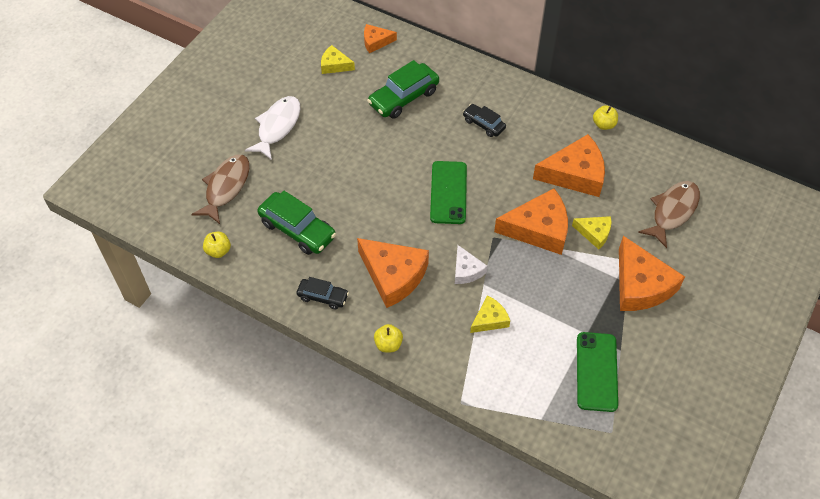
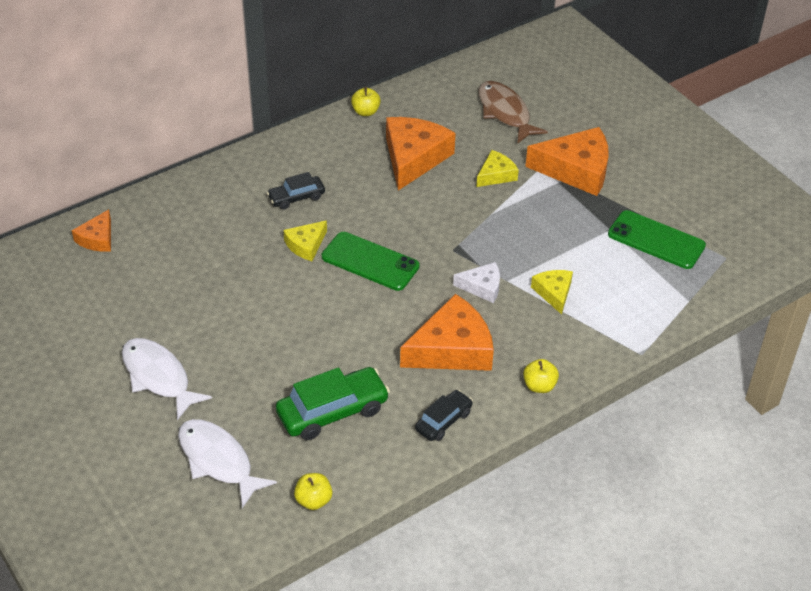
camera: 65 degrees left, 10 degrees down
brown fish [191,155,250,224] -> white fish [178,419,277,508]
yellow cheese [321,45,355,74] -> yellow cheese moved to [283,220,327,261]
green car [367,60,439,119] -> none
orange cheese [494,188,568,255] -> none

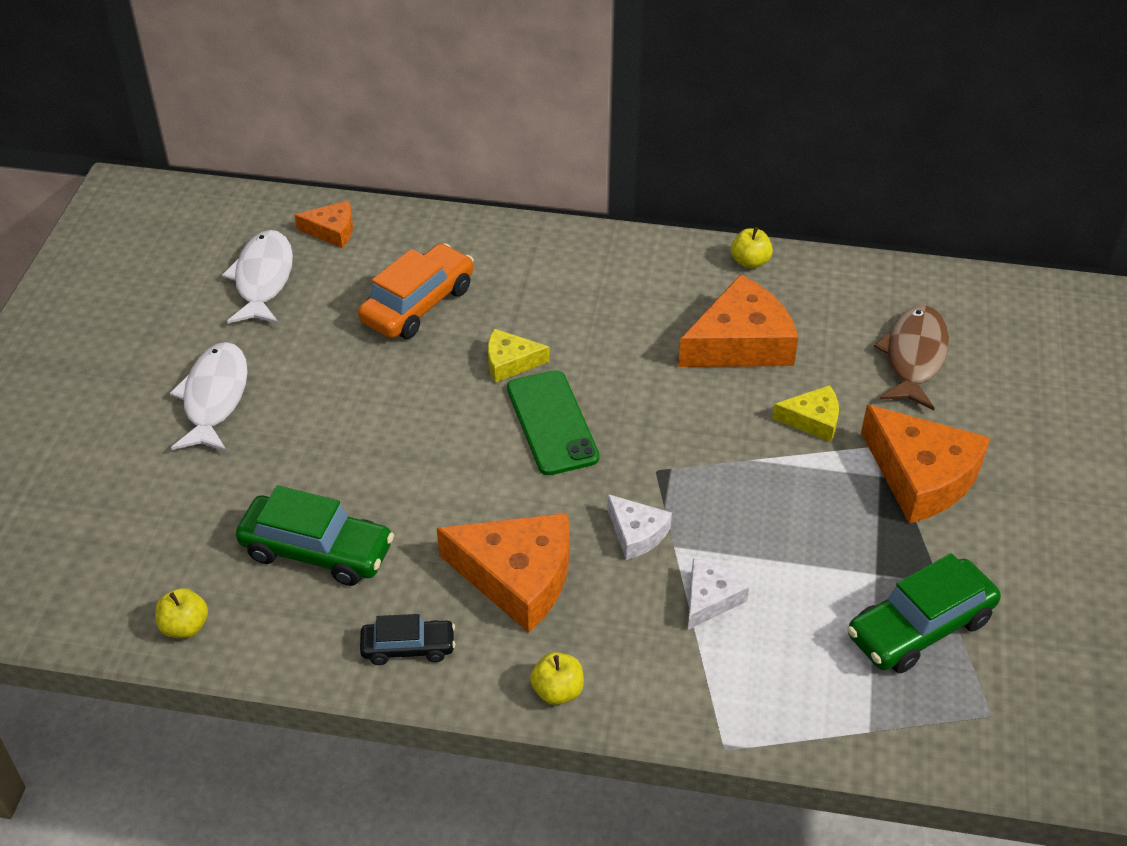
camera: 45 degrees right, 0 degrees up
orange cheese [72,210,111,252] -> orange cheese turned 150 degrees counterclockwise [294,201,353,248]
white fish [178,419,277,508] -> white fish moved to [222,230,293,324]
black car [267,172,325,210] -> none
yellow cheese [531,270,573,314] -> white cheese [688,558,749,630]
green phone [608,210,706,269] -> green car [847,553,1001,673]
none -> orange car [358,243,474,339]

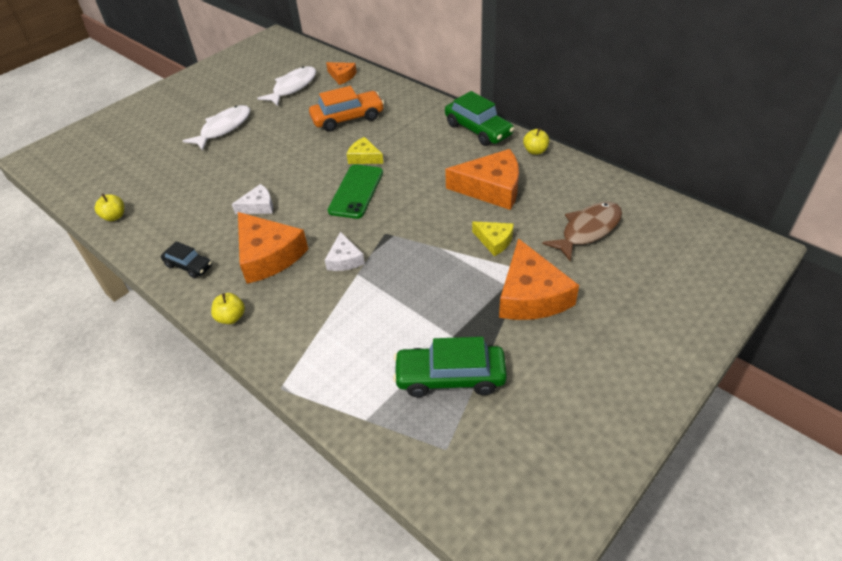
camera: 35 degrees right, 0 degrees up
green car [236,485,394,586] -> green car moved to [445,91,515,146]
white cheese [688,558,749,630] -> white cheese moved to [232,184,273,214]

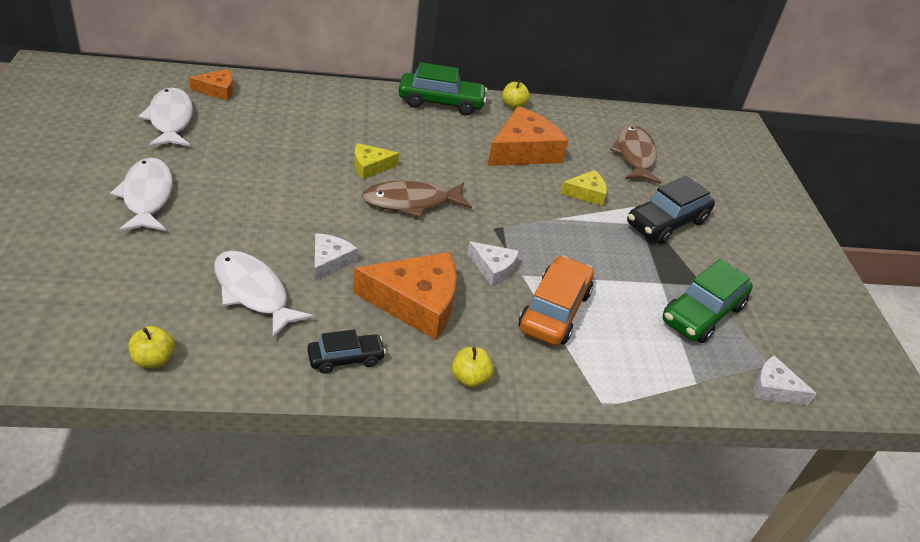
camera: 55 degrees left, 5 degrees down
orange car [309,86,384,131] -> orange car moved to [519,256,594,346]
green phone [328,164,383,219] -> brown fish [362,180,472,218]
orange cheese [499,238,579,320] -> black car [627,176,715,244]
none -> white fish [214,251,314,338]
none -> white cheese [754,356,817,405]

